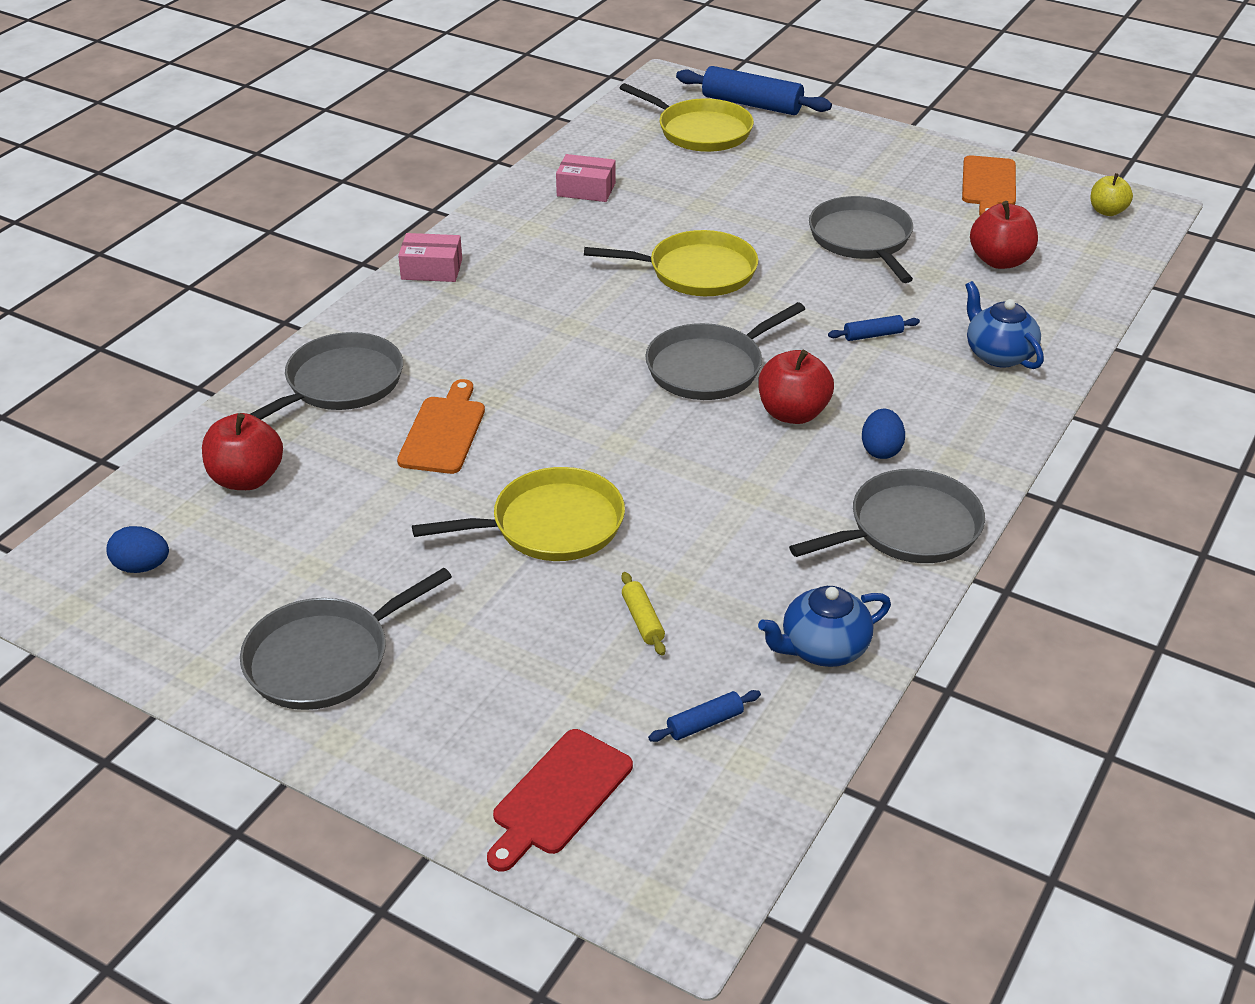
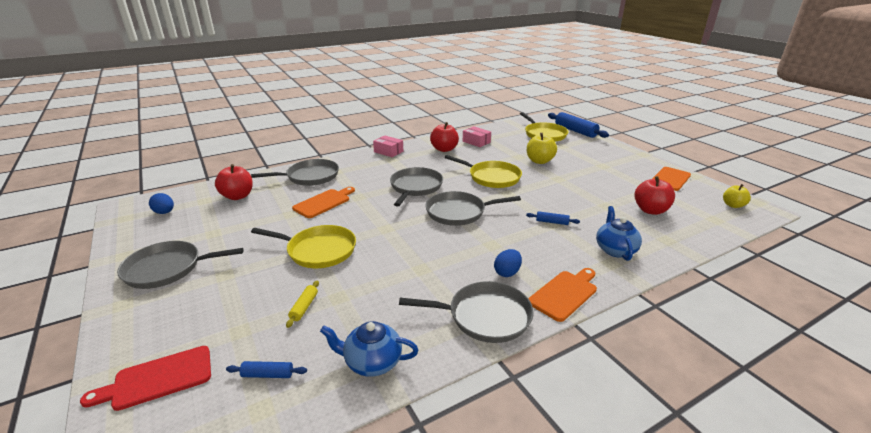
camera: 30 degrees right, 10 degrees down
red apple [758,350,834,424] -> red apple moved to [430,122,459,152]
grey pan [809,196,913,283] -> grey pan moved to [390,167,443,207]
none -> yellow apple [527,133,557,164]
none -> orange cutting board [528,268,597,322]

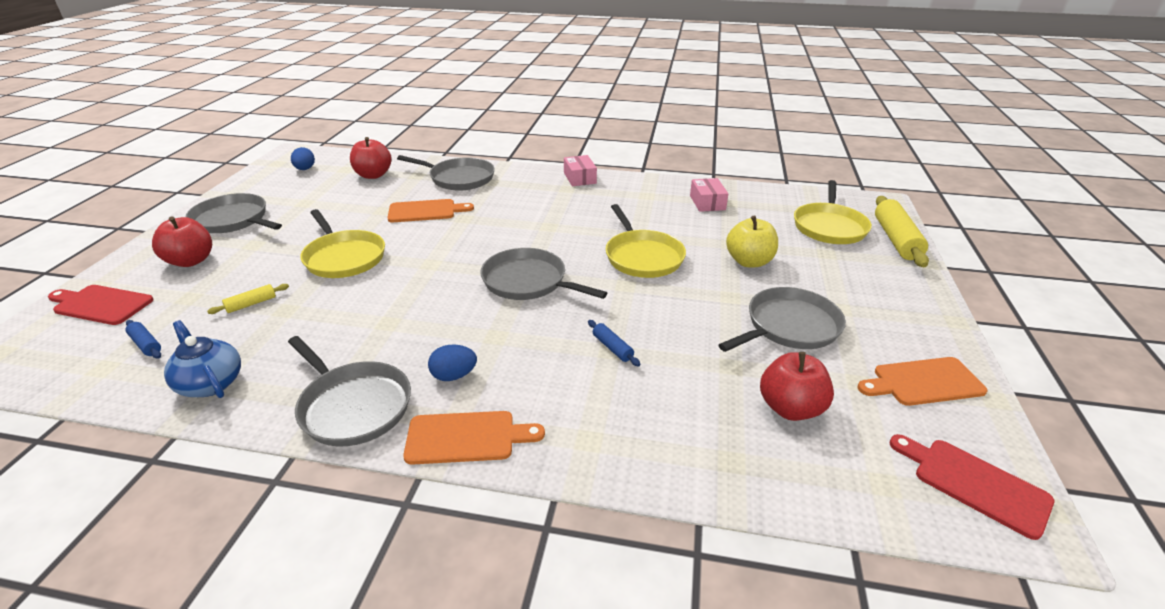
camera: 40 degrees right, 5 degrees up
grey pan [390,167,443,207] -> grey pan moved to [718,287,846,352]
red apple [430,122,459,152] -> red apple moved to [152,216,212,267]
blue rolling pin [548,112,609,138] -> yellow rolling pin [875,196,929,267]
blue teapot [596,206,642,261] -> none
yellow apple [723,184,751,208] -> red cutting board [890,434,1054,540]

